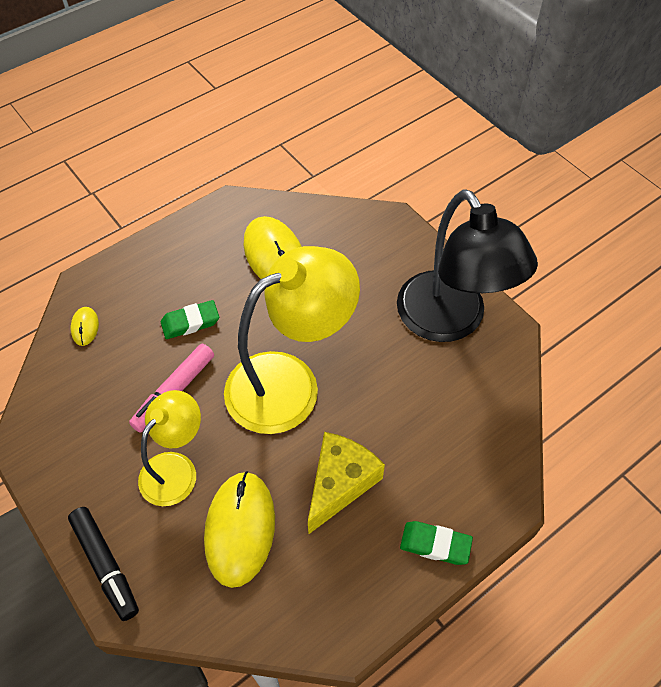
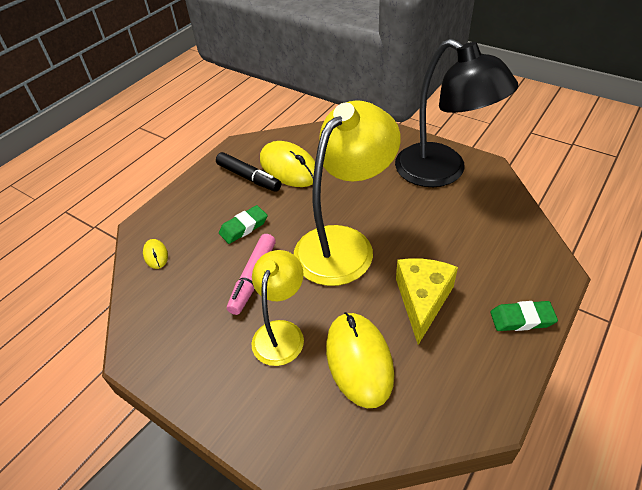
camera: 15 degrees left, 10 degrees down
black marker [68,507,139,621] -> black marker moved to [216,152,281,192]

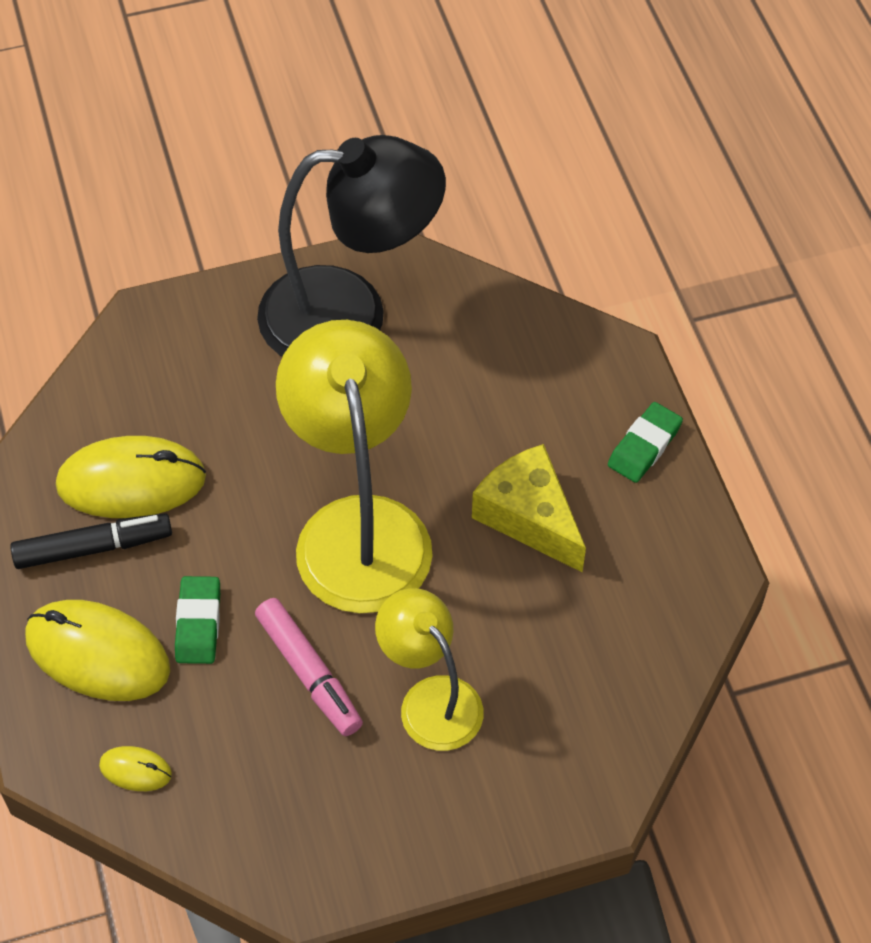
camera: 55 degrees left, 10 degrees up
yellow mouse [326,312,394,408] -> yellow mouse moved to [25,600,170,701]

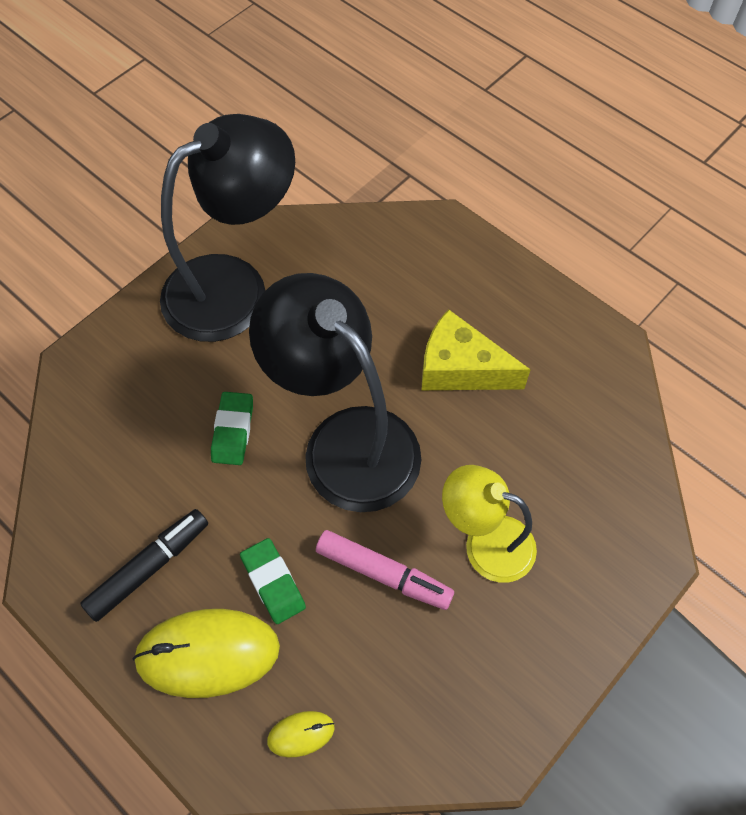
camera: 30 degrees left, 5 degrees up
yellow mouse [56,436,206,518] -> none
yellow lamp [276,320,433,613] -> black lamp [249,273,421,512]
green eraser [608,402,683,483] -> green eraser moved to [211,392,253,465]

